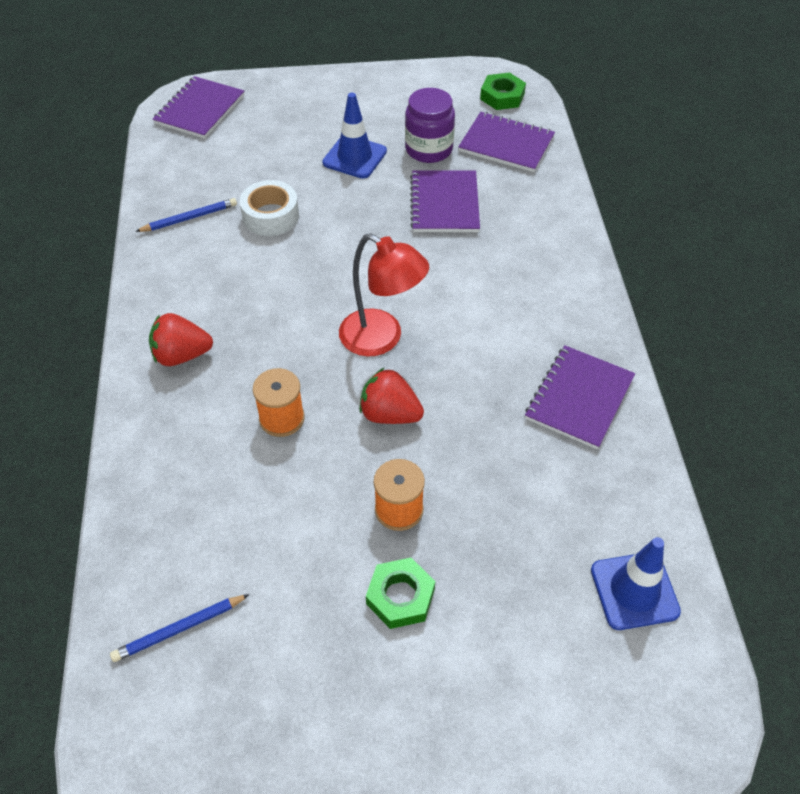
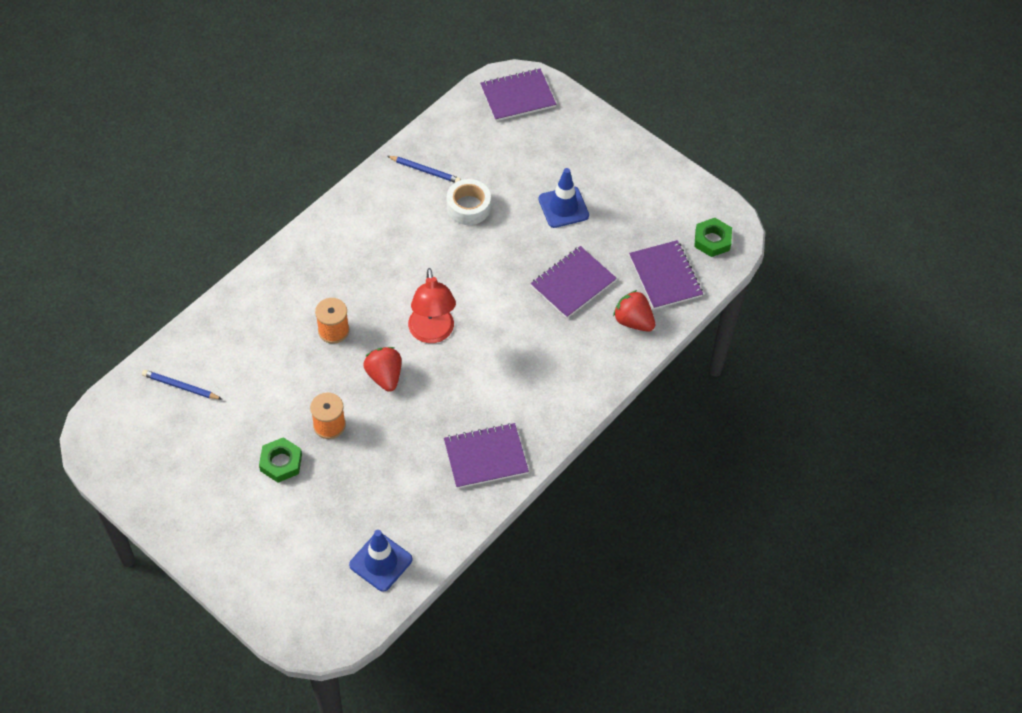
camera: 45 degrees right, 5 degrees up
red strawberry [149,313,213,366] -> red strawberry moved to [613,290,655,331]
purple jar [405,88,455,163] -> none

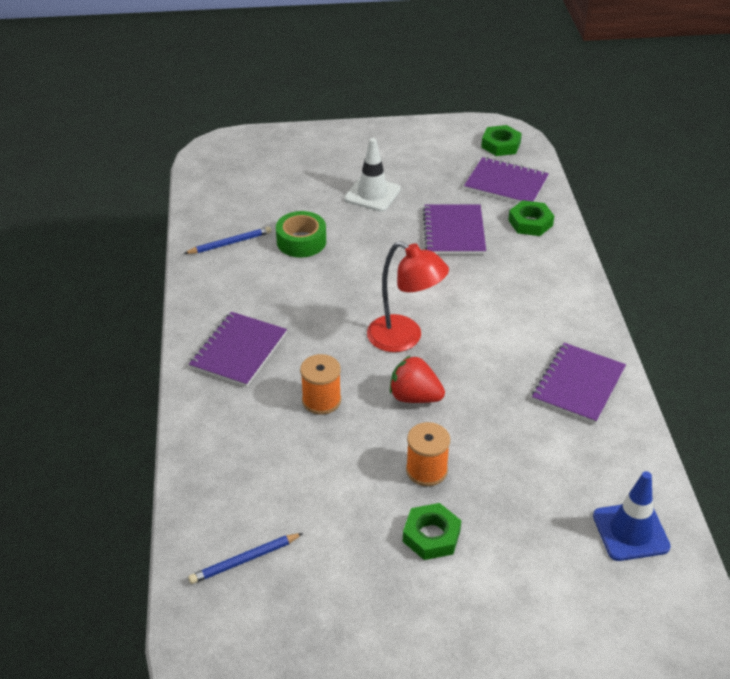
camera: 45 degrees left, 15 degrees down
white tape [447,179,491,225] -> green tape [276,211,326,257]
purple notebook [480,68,556,121] -> purple notebook moved to [189,312,287,387]
blue traffic cone [538,168,589,228] -> white traffic cone [344,138,401,212]
red strawberry [613,290,655,331] -> green nut [508,200,554,236]

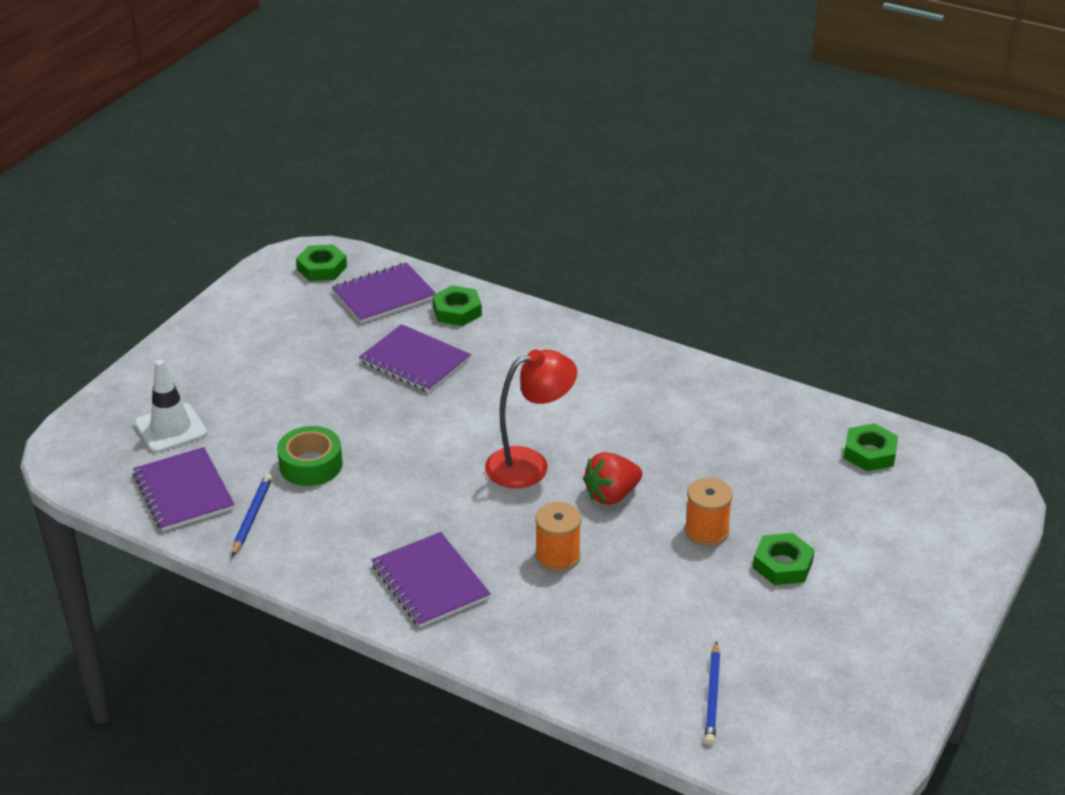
camera: 55 degrees left, 5 degrees down
white traffic cone [344,138,401,212] -> white traffic cone moved to [135,360,207,453]
purple notebook [532,343,626,424] -> purple notebook moved to [133,447,235,532]
blue traffic cone [593,471,671,561] -> green nut [844,423,898,471]

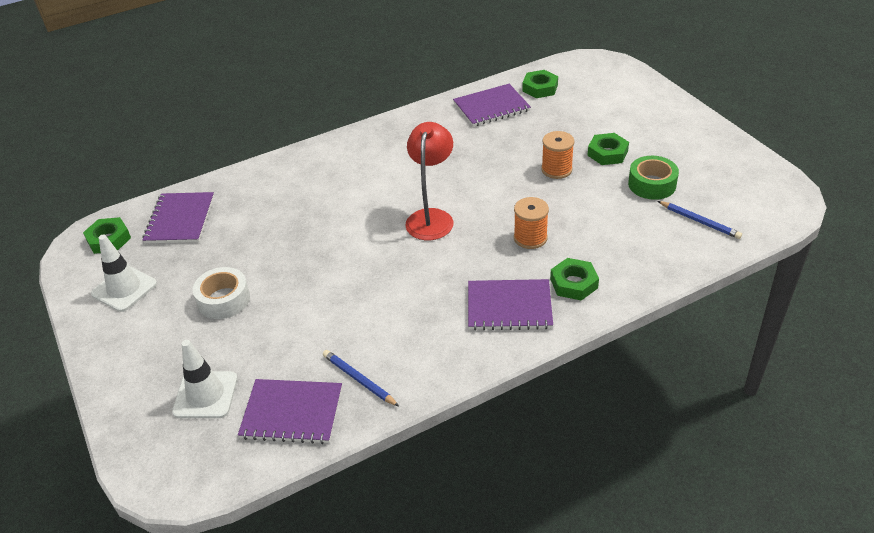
camera: 55 degrees left, 5 degrees up
green tape [277,426,343,486] -> green tape moved to [628,156,679,200]
purple notebook [359,324,471,393] -> purple notebook moved to [453,84,531,127]
green nut [433,285,482,326] -> green nut moved to [550,258,599,301]
red strawberry [583,452,642,505] -> none
none -> white traffic cone [91,235,157,312]
none -> white tape [193,267,250,319]

